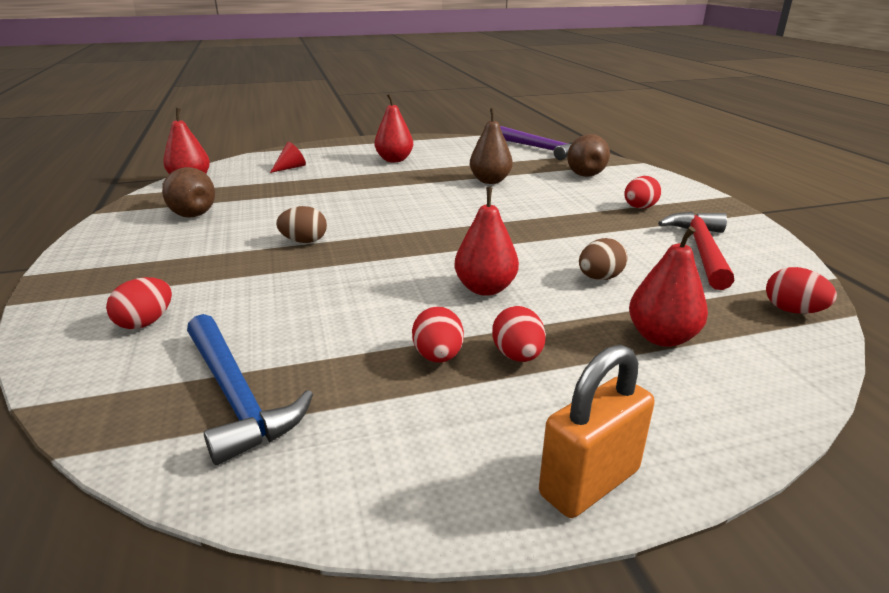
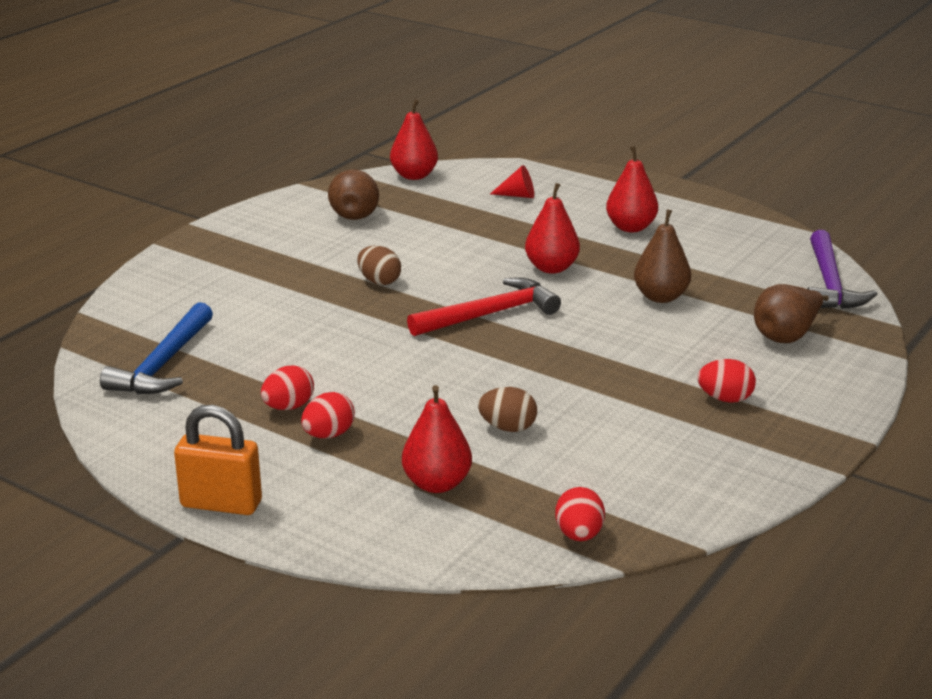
camera: 50 degrees right, 0 degrees up
red egg [106,277,172,329] -> none
red pear [454,187,519,296] -> red pear moved to [525,183,580,273]
red hammer [658,212,734,290] -> red hammer moved to [407,278,561,336]

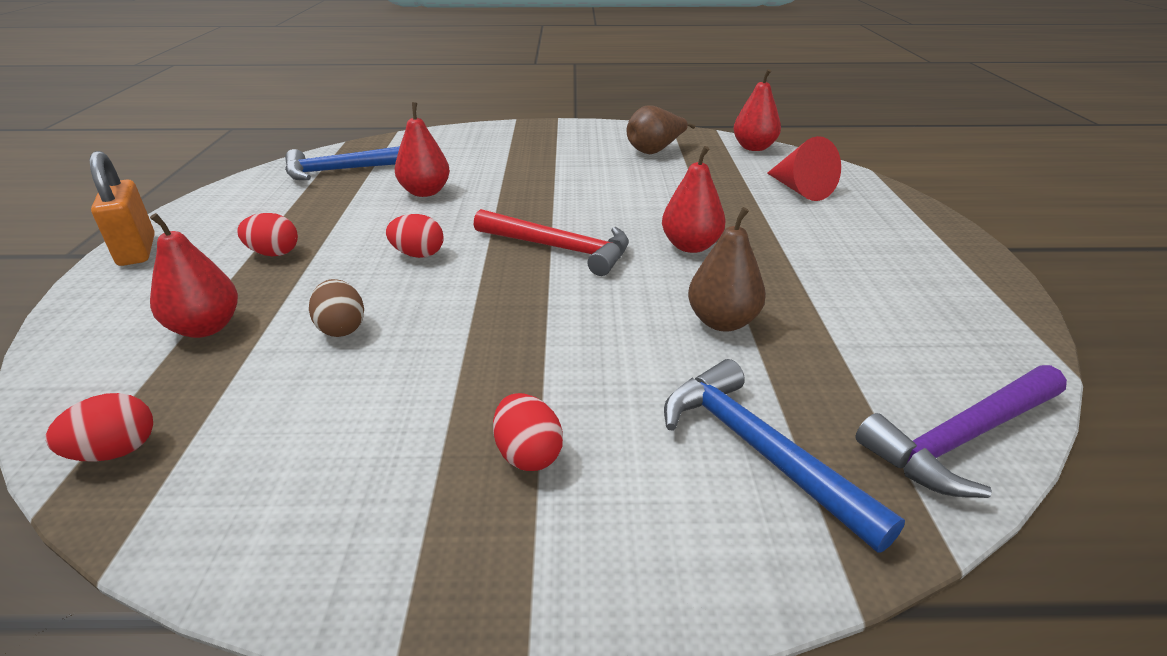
camera: 55 degrees right, 5 degrees up
red egg [261,365,314,410] -> red egg moved to [386,214,444,258]
brown egg [357,245,401,285] -> none
red cone [490,165,534,198] -> red cone [767,136,841,201], size x1.65
red pear [606,146,658,232] -> red pear moved to [395,102,450,197]
brown pear [754,284,829,343] -> blue hammer [664,359,905,553]

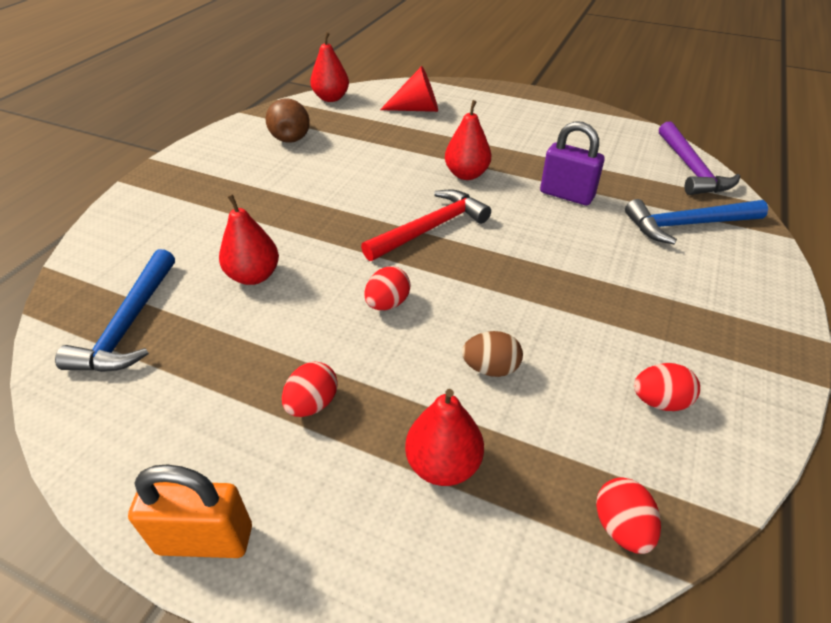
camera: 65 degrees left, 10 degrees up
red egg [493,393,563,471] -> red egg moved to [634,363,700,411]
brown pear [688,207,766,332] -> purple padlock [540,121,605,205]

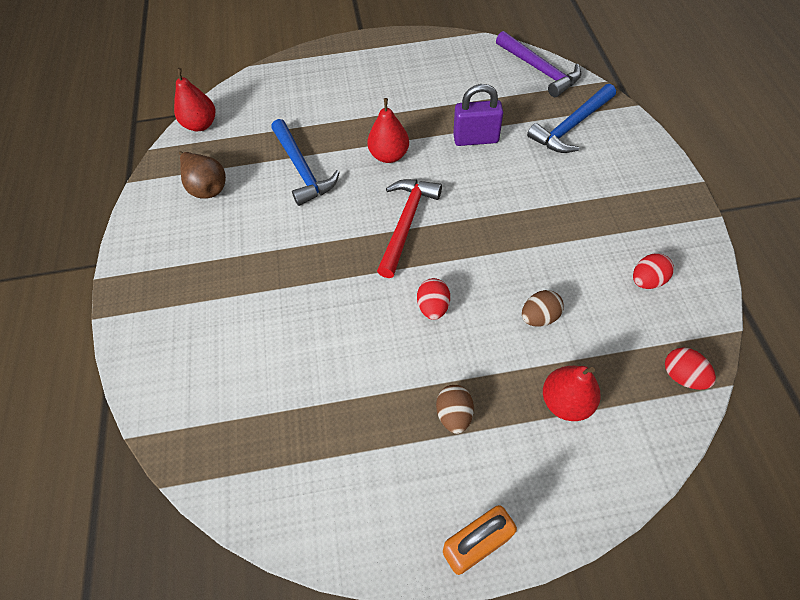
camera: 30 degrees left, 15 degrees up
blue hammer [55,249,175,372] -> blue hammer moved to [271,119,340,206]
red pear [219,194,279,285] -> none
red egg [282,362,338,417] -> brown egg [436,385,474,434]
red cone [380,66,438,112] -> none

